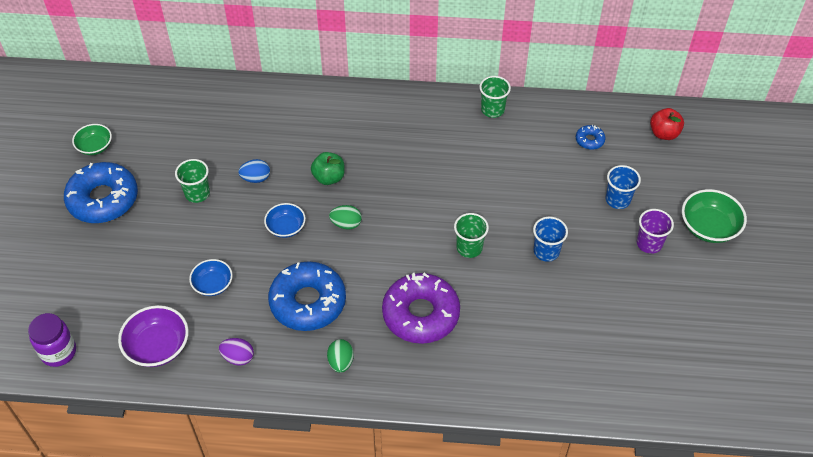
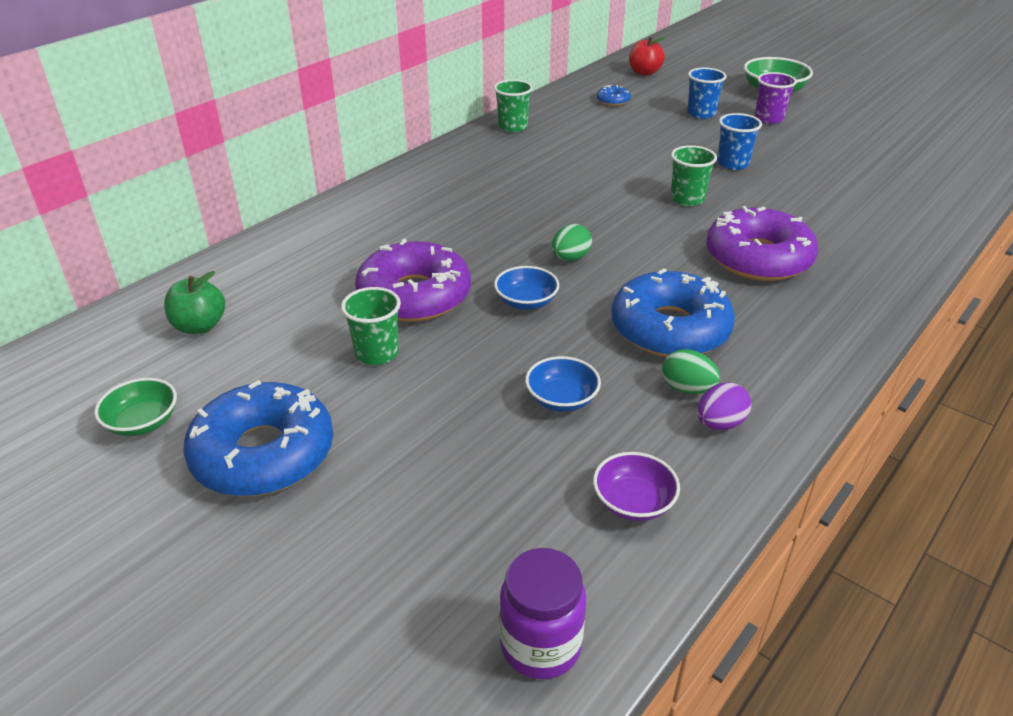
camera: 55 degrees left, 15 degrees down
purple bowl [118,305,189,367] -> purple bowl [593,452,680,521], size x0.65
blue egg [238,159,270,183] -> purple donut [355,239,471,322]
green apple [311,152,345,185] -> green apple moved to [164,271,225,334]
green egg [327,339,354,373] -> green egg moved to [662,349,720,394]

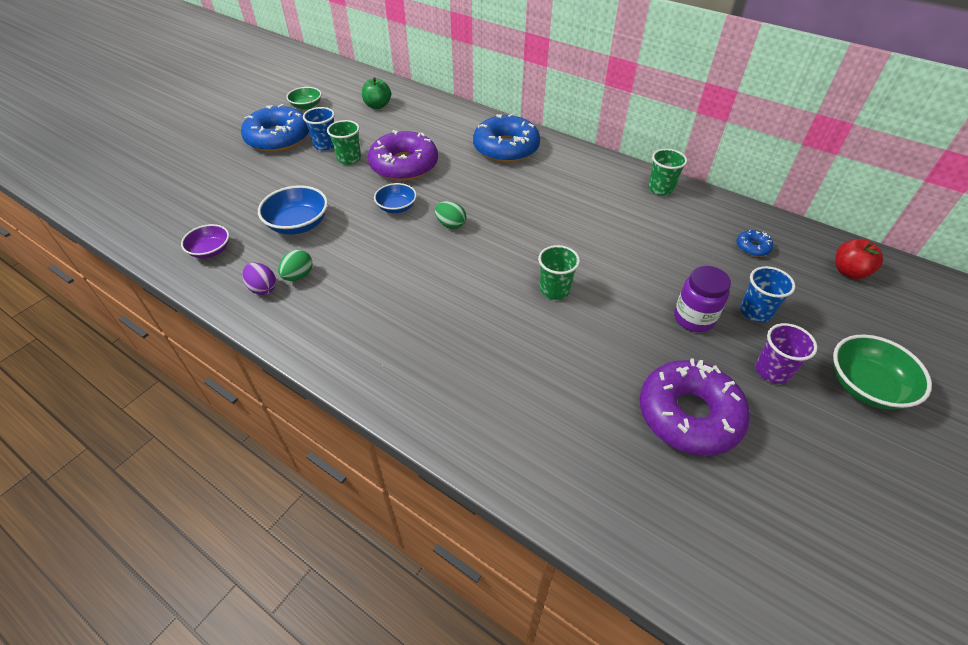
camera: 85 degrees right, 10 degrees up
purple jar [499,548,586,679] -> purple jar moved to [674,266,731,332]
blue bowl [525,356,601,412] -> blue bowl [258,185,328,235], size x1.54
blue donut [611,268,735,357] -> blue donut moved to [473,113,540,163]
purple donut [706,206,818,281] -> purple donut moved to [640,358,750,456]
blue cup [717,113,762,170] -> blue cup moved to [303,107,335,151]

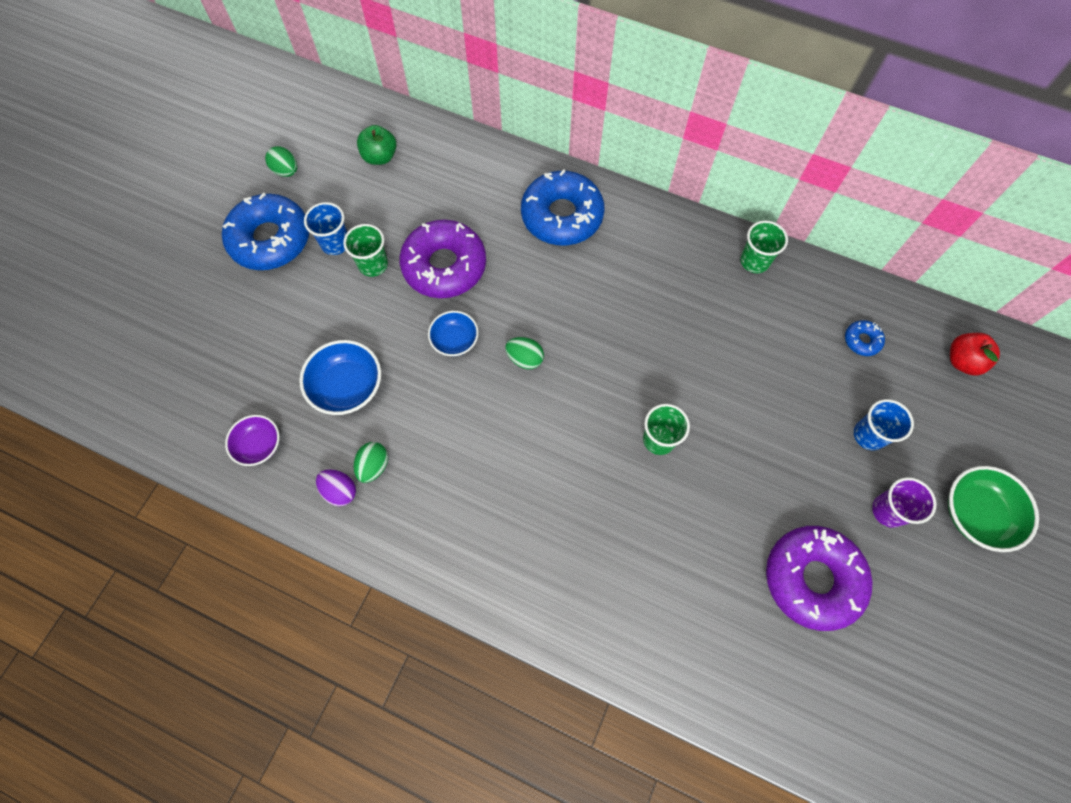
camera: 10 degrees left, 20 degrees up
green bowl [286,87,321,110] -> green egg [265,146,297,177]
purple jar [674,266,731,332] -> none

